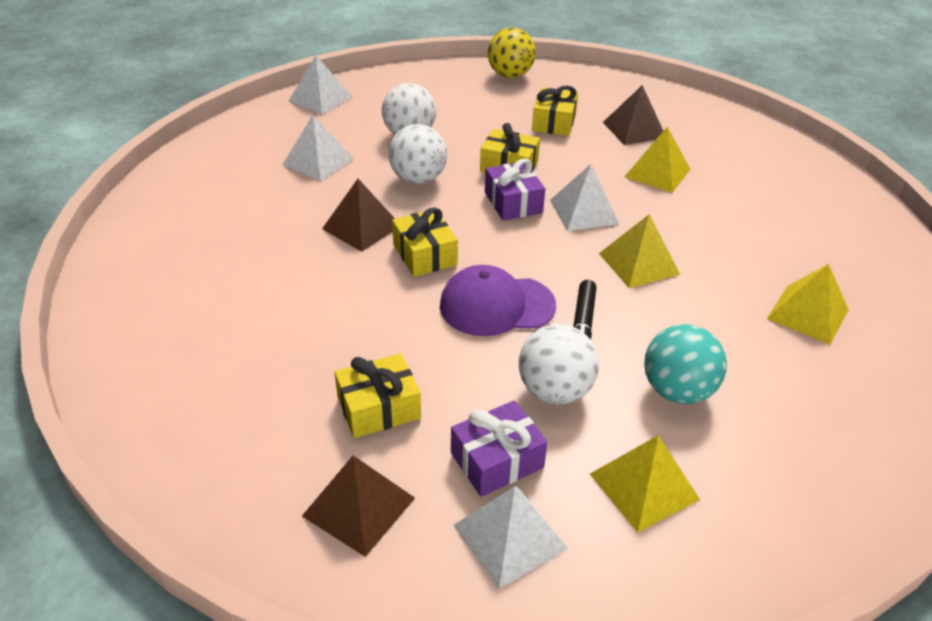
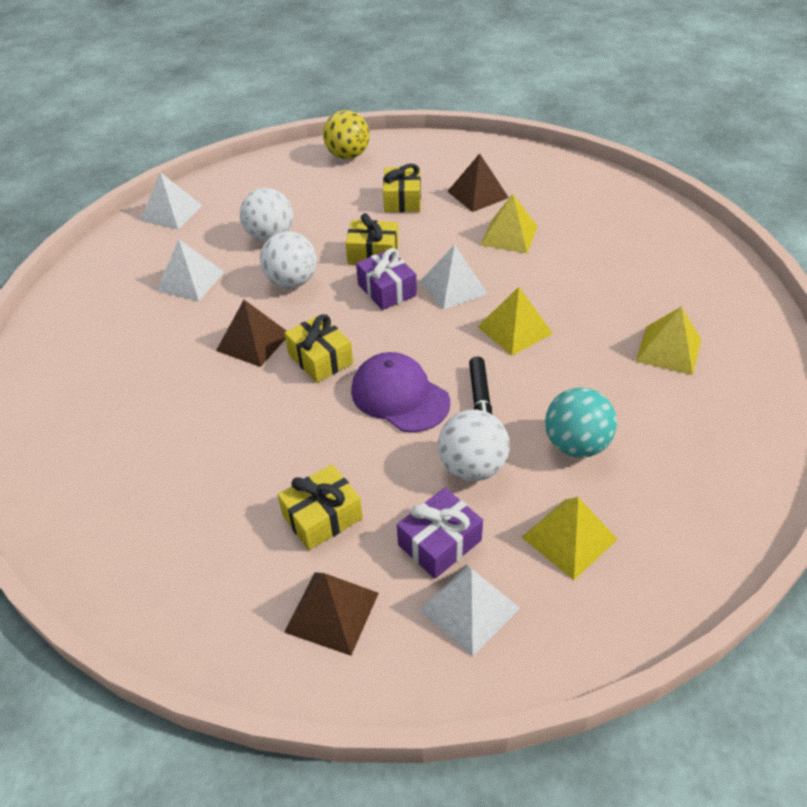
camera: 10 degrees left, 5 degrees up
purple cap [440,265,556,336] -> purple cap turned 60 degrees clockwise [351,352,450,432]

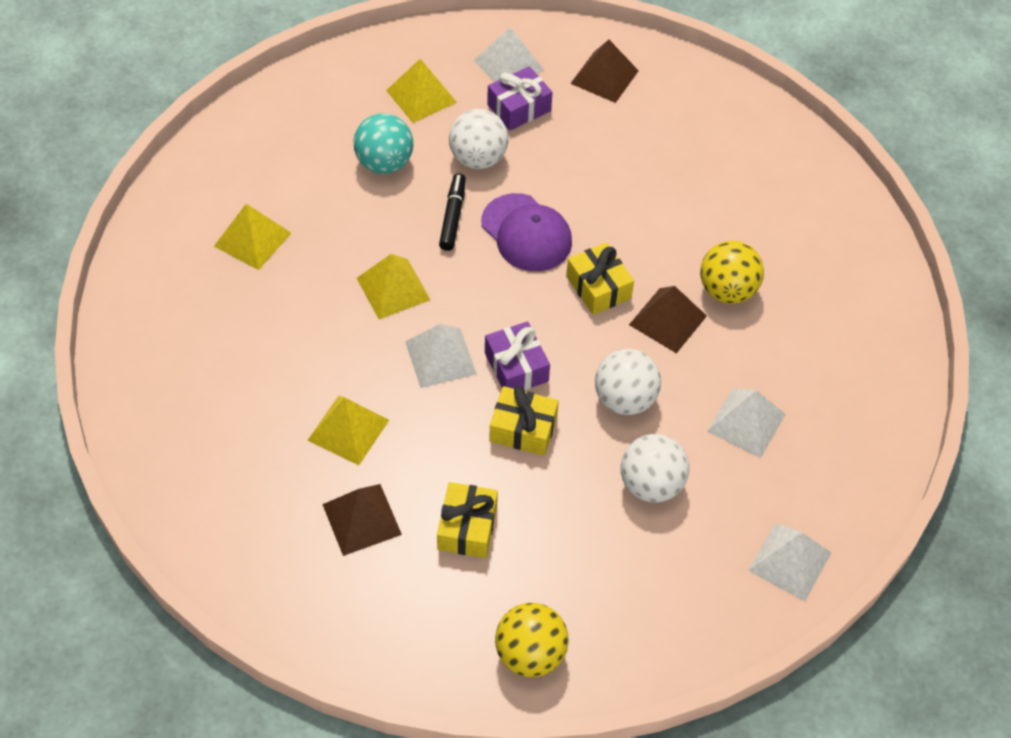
camera: 175 degrees left, 10 degrees up
yellow gift [278,464,363,550] -> none
none -> yellow ball [700,241,764,304]

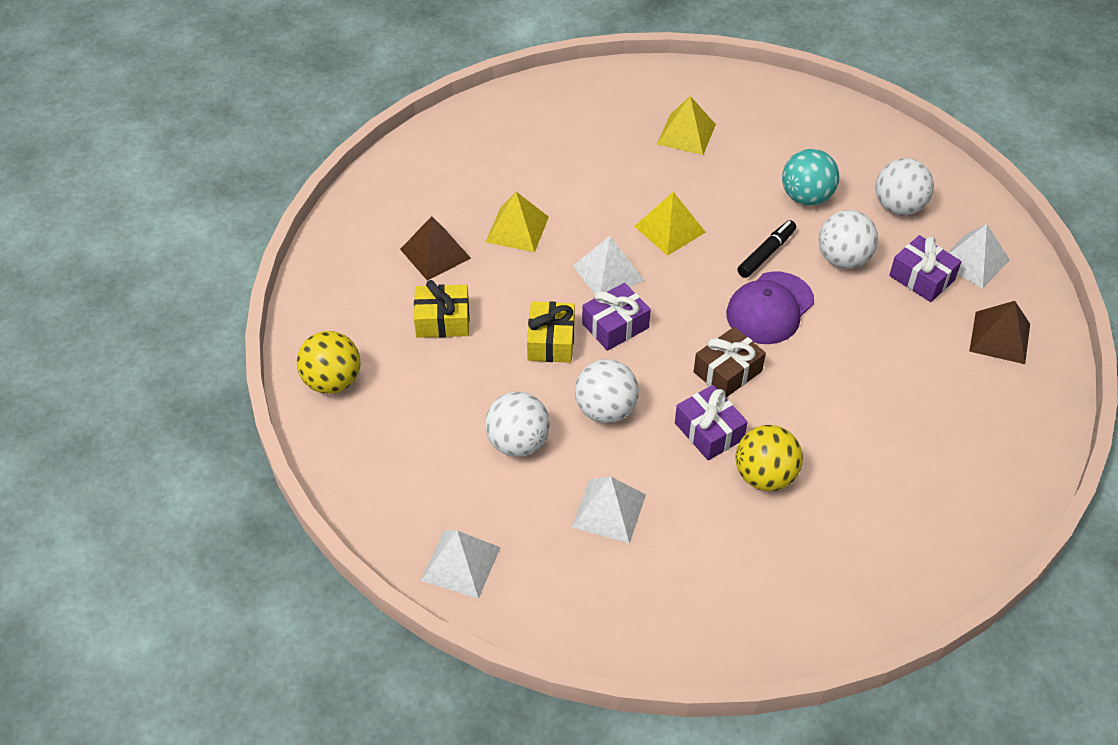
camera: 80 degrees right, 5 degrees down
yellow pyramid [386,59,457,123] -> white ball [875,158,934,215]
black marker [439,173,466,251] -> black marker turned 45 degrees counterclockwise [738,220,796,278]
yellow gift [566,242,634,315] -> brown gift [694,327,766,398]
brown pyramid [629,286,707,354] -> purple gift [675,385,748,460]

